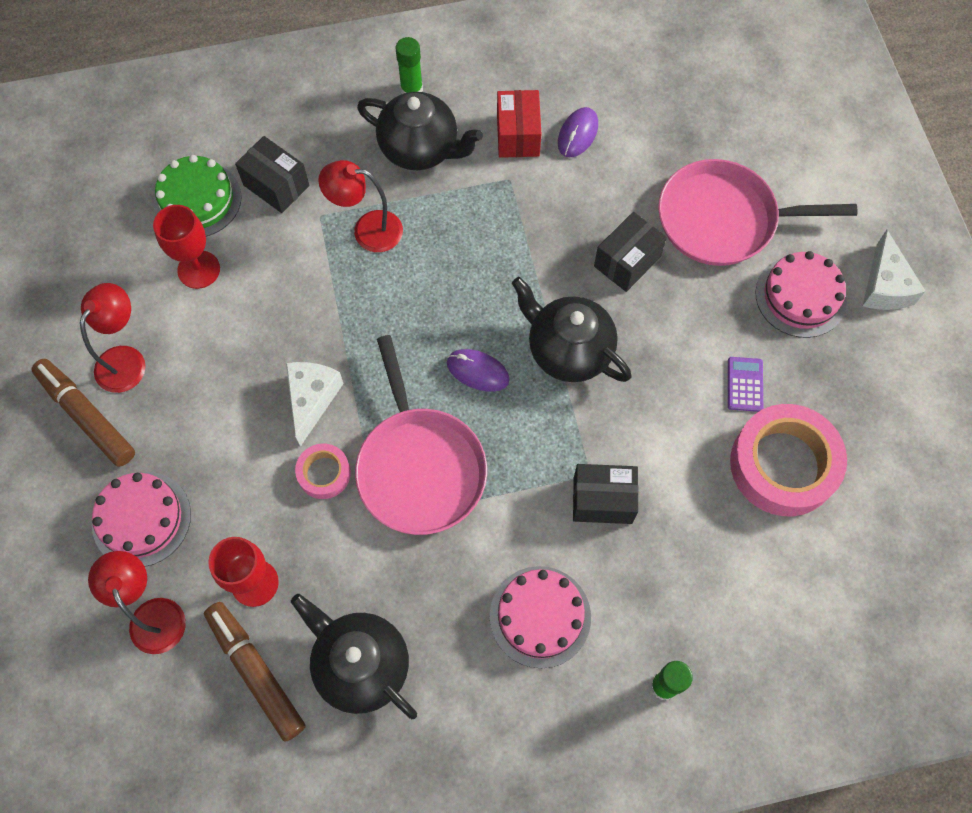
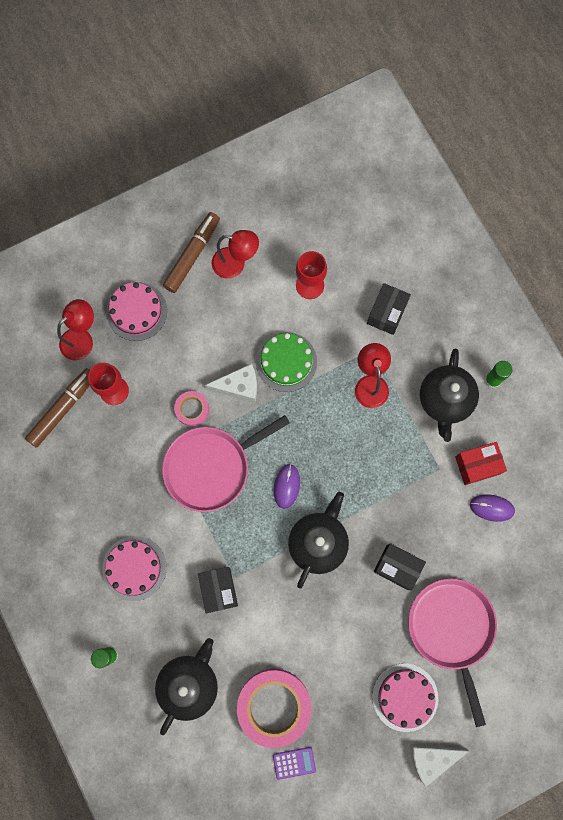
camera: 75 degrees right, 10 degrees up
green cake [153,155,242,237] -> green cake moved to [256,332,317,392]
black teapot [291,594,417,719] -> black teapot moved to [155,638,218,735]
purple calculator [728,357,763,412] -> purple calculator moved to [273,747,316,780]

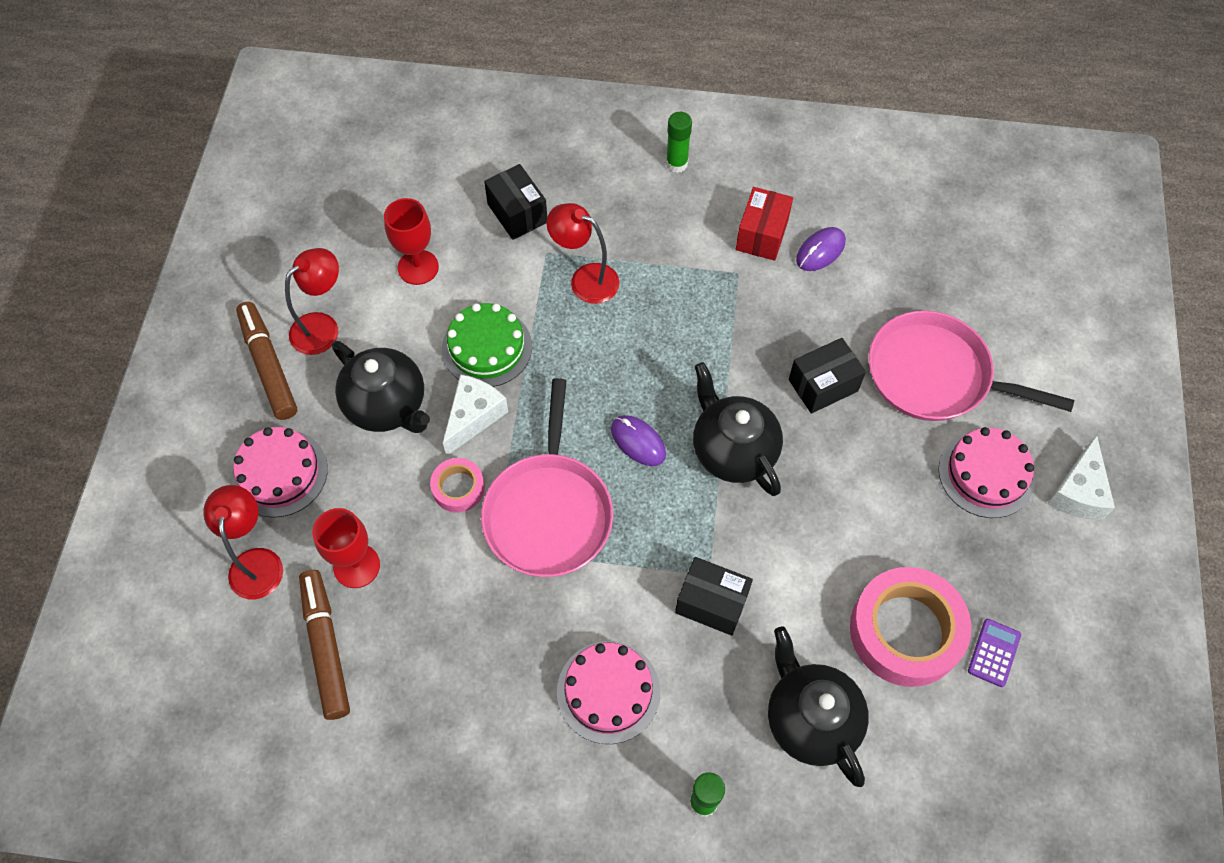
camera: 55 degrees left, 15 degrees down
black teapot [420,349,479,442] -> black teapot moved to [332,341,430,433]

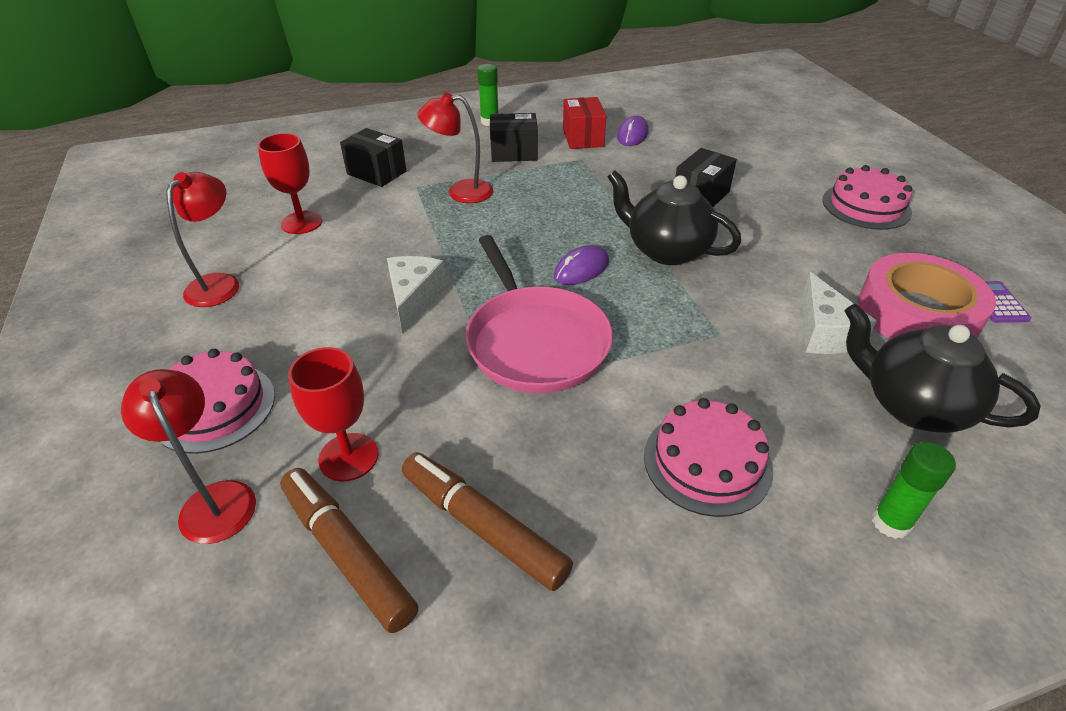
camera: 25 degrees left, 20 degrees down
brown marker [236,302,297,420] -> brown marker moved to [402,452,573,591]
black teapot [332,341,430,433] -> none
pink tape [430,458,485,513] -> none
green cake [442,303,532,387] -> none
purple mouse [611,415,666,466] -> purple mouse turned 60 degrees counterclockwise [554,245,609,285]
black box [675,557,753,636] -> black box moved to [490,113,538,162]
pink pan [869,310,1074,421] -> none
white cheese [1047,435,1115,520] -> white cheese moved to [801,272,876,354]

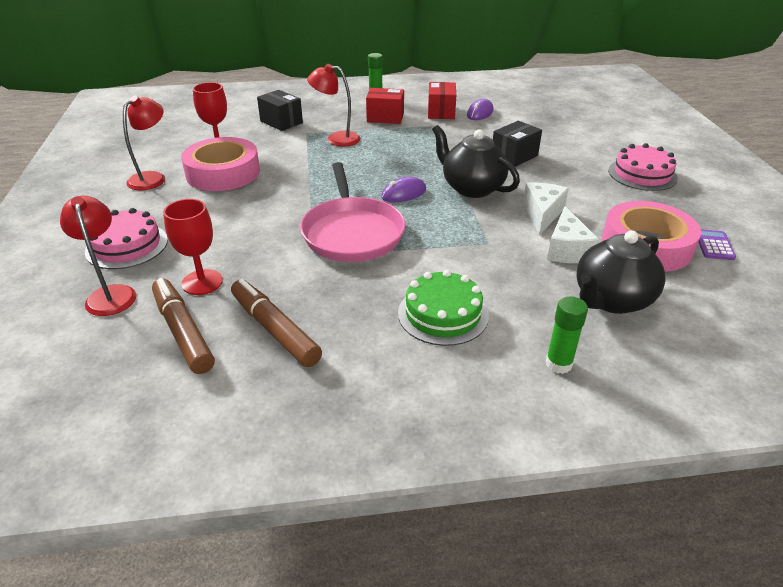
camera: 10 degrees right, 5 degrees down
white cheese [387,256,446,334] -> white cheese moved to [523,182,569,235]
black box [490,113,538,162] -> red box [366,88,404,124]
pink cake [644,398,773,517] -> green cake [398,270,489,346]
black teapot [844,304,1041,433] -> black teapot turned 90 degrees counterclockwise [577,230,666,314]
none -> pink tape [181,137,260,191]

